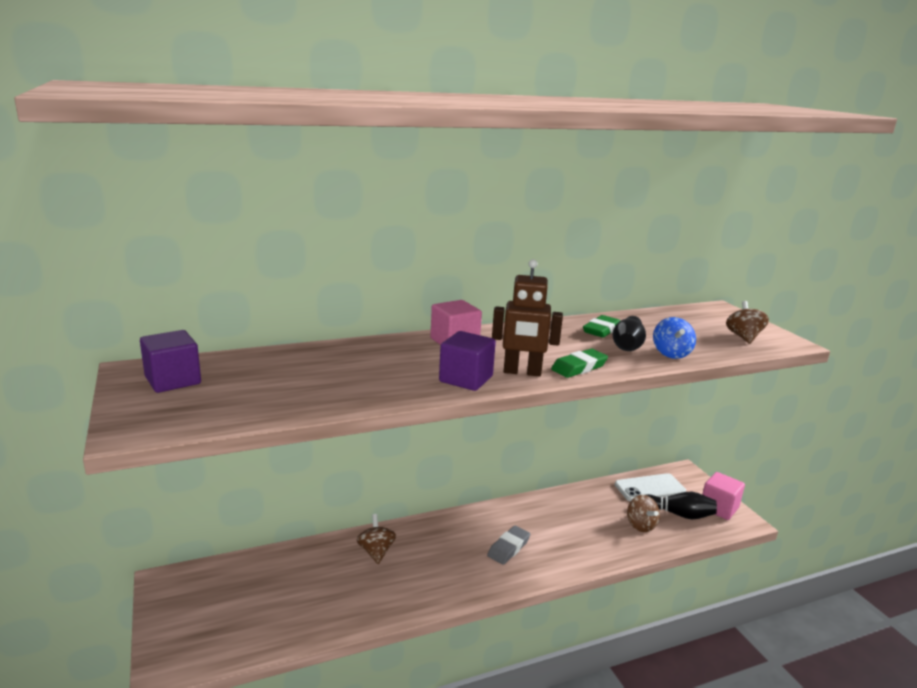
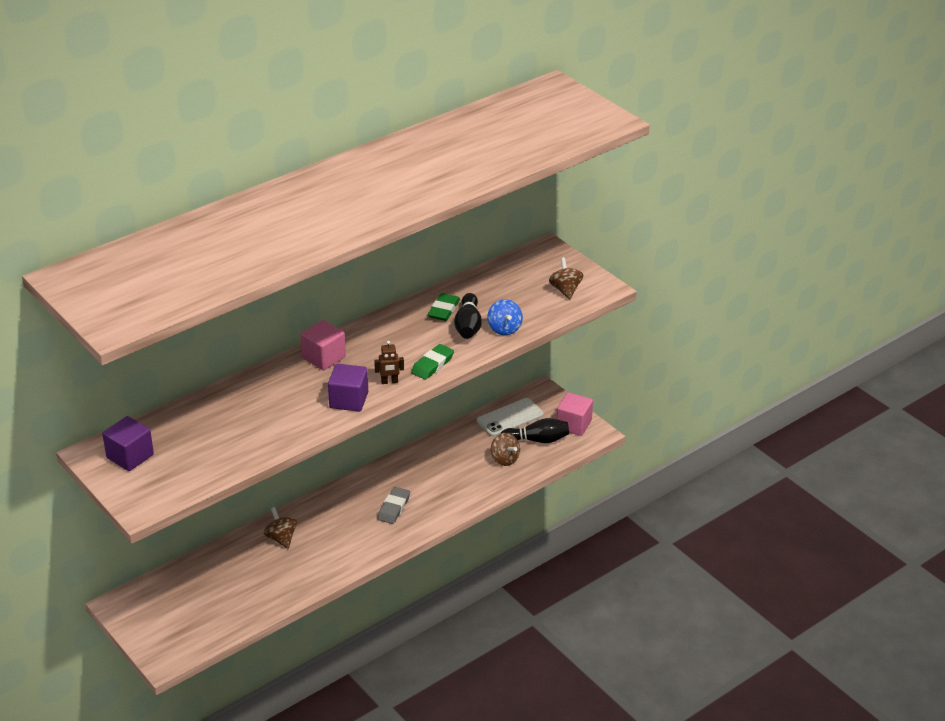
camera: 15 degrees left, 15 degrees up
brown robot [492,259,563,377] -> brown robot [374,341,404,384], size x0.55

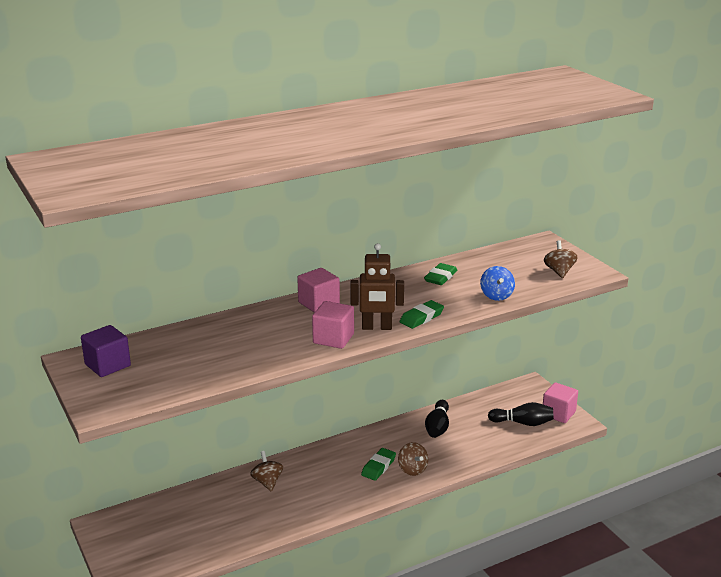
camera: 10 degrees right, 10 degrees down
purple cube [328,364,368,412] -> pink cube [312,301,354,349]
brown robot [374,341,404,384] -> brown robot [350,243,404,330], size x1.83
grey eraser [377,487,410,524] -> green eraser [361,448,396,481]
black bowling pin [454,293,482,339] -> black bowling pin moved to [425,400,449,438]
white phone [477,398,544,437] -> none
brown spinning top [491,433,520,466] -> brown spinning top moved to [398,442,428,476]

